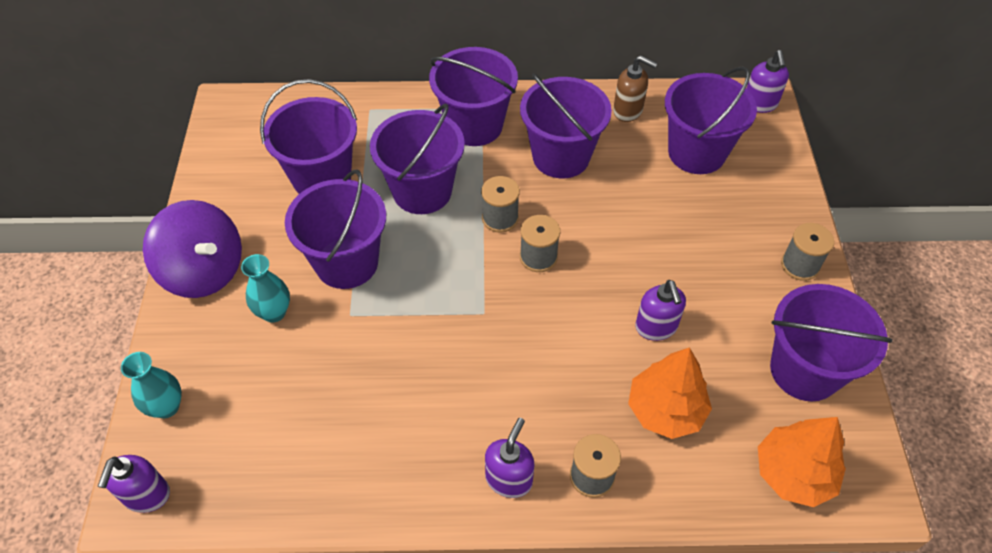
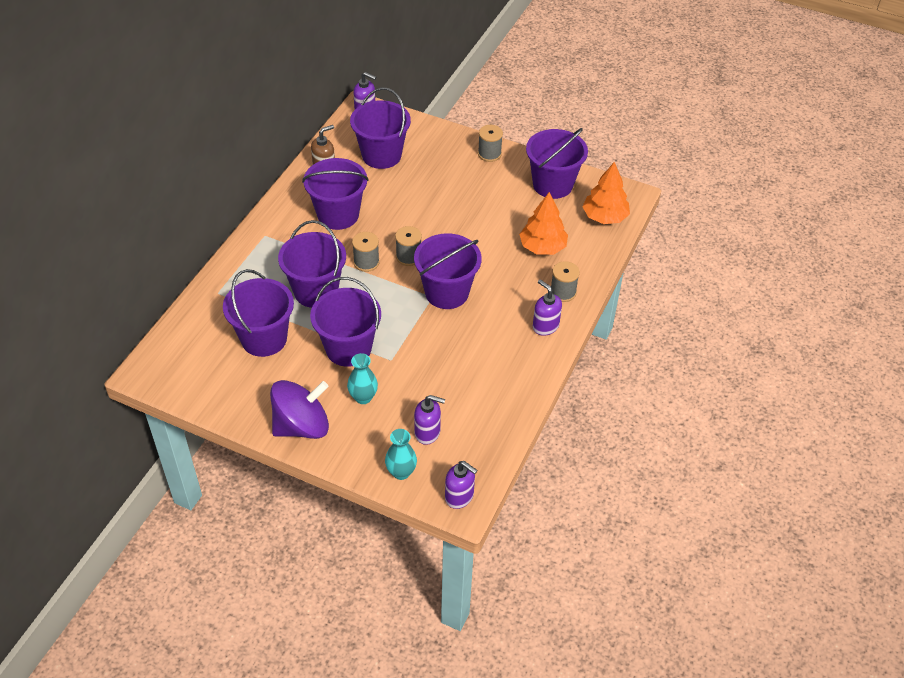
camera: 65 degrees left, 5 degrees down
purple bucket [429,47,518,146] -> purple bucket moved to [414,233,482,309]
purple soap dispenser [635,280,686,341] -> purple soap dispenser moved to [414,395,445,445]

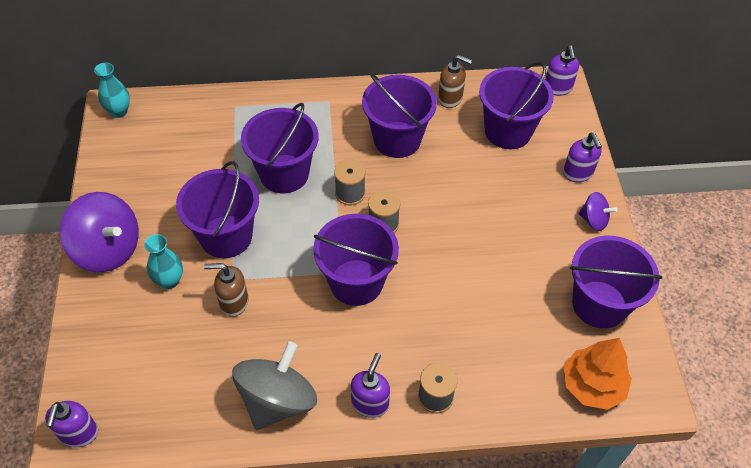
camera: 60 degrees right, 5 degrees up
purple bucket [223,269,294,357] -> none
turquoise vase [385,429,417,480] -> turquoise vase moved to [94,63,130,118]
purple soap dispenser [414,395,445,445] -> purple soap dispenser moved to [563,133,602,182]
grey spool [478,125,503,162] -> purple spinning top [578,192,617,231]
orange tree [519,192,568,255] -> none
none -> brown soap dispenser [204,263,248,317]
none -> grey spinning top [232,341,317,430]

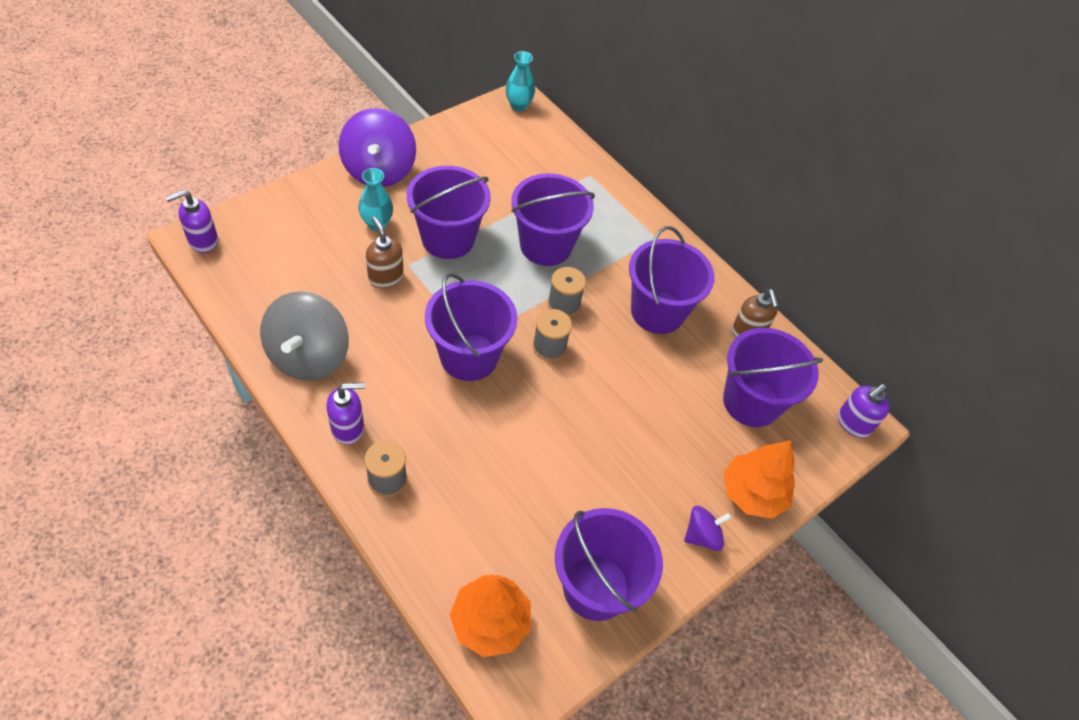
camera: 50 degrees right, 0 degrees up
grey spinning top [232,341,317,430] -> grey spinning top turned 105 degrees clockwise [260,291,349,381]
purple soap dispenser [563,133,602,182] -> orange tree [723,440,795,519]
purple spinning top [578,192,617,231] -> purple spinning top turned 105 degrees counterclockwise [684,506,731,551]

